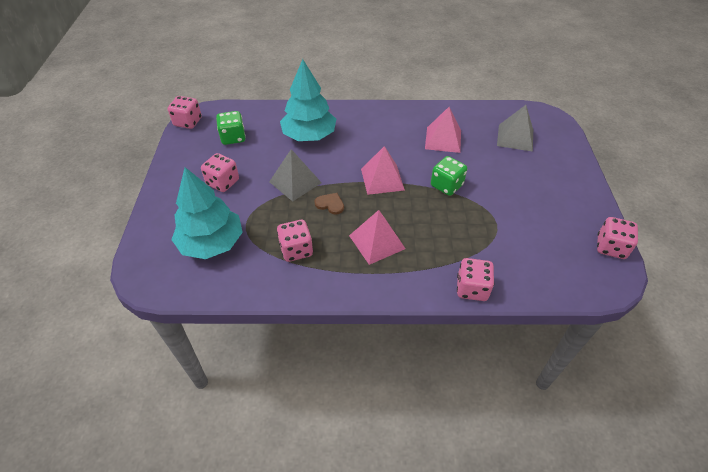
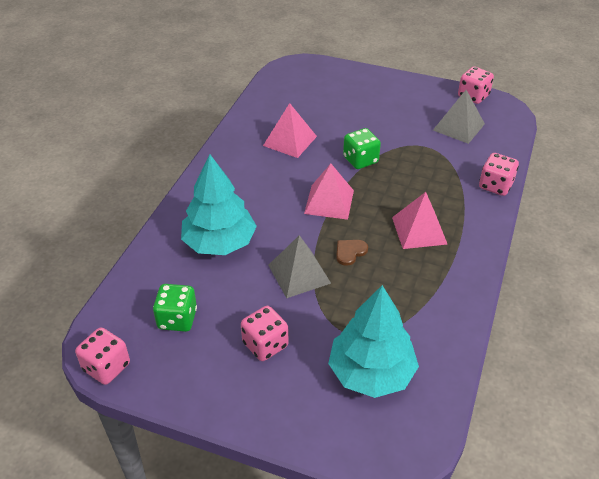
camera: 70 degrees left, 5 degrees down
pink dice [277,220,313,262] -> none
grey pyramid [497,105,533,152] -> grey pyramid moved to [433,90,485,144]

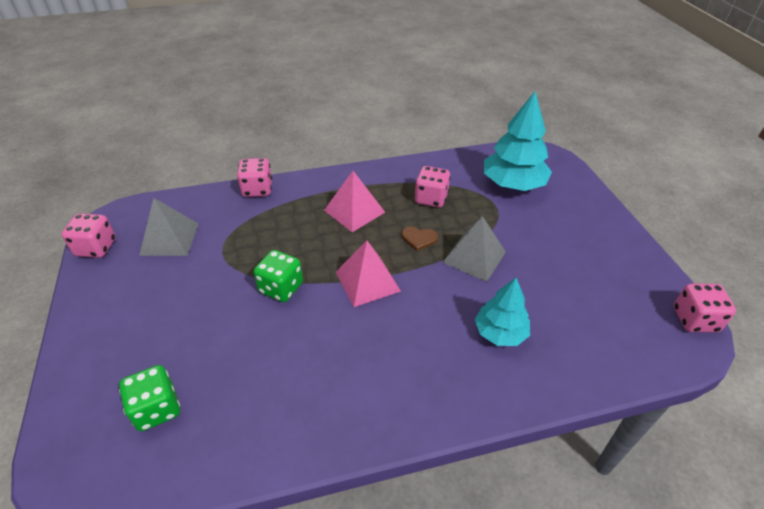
camera: 125 degrees left, 0 degrees up
green dice [153,284,197,332] -> green dice moved to [119,365,180,431]
turquoise tree [181,154,257,255] -> turquoise tree [475,278,530,346], size x0.62
pink dice [241,306,289,361] -> pink dice moved to [415,166,451,208]
pink pyramid [263,103,317,158] -> none

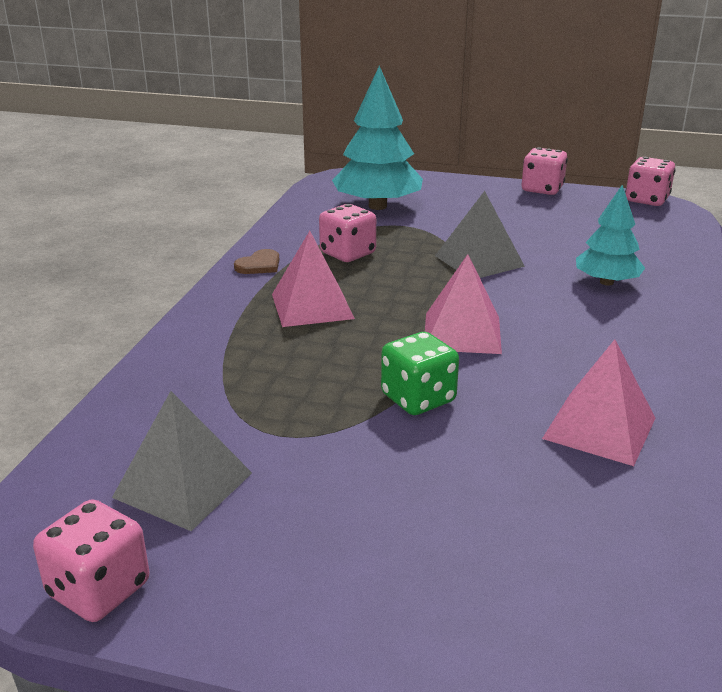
camera: 60 degrees left, 15 degrees down
green dice [119,365,180,431] -> none
pink dice [237,158,272,197] -> pink dice moved to [521,147,568,195]
brown heart [401,227,438,251] -> brown heart moved to [234,249,279,274]
none -> pink pyramid [542,339,655,466]

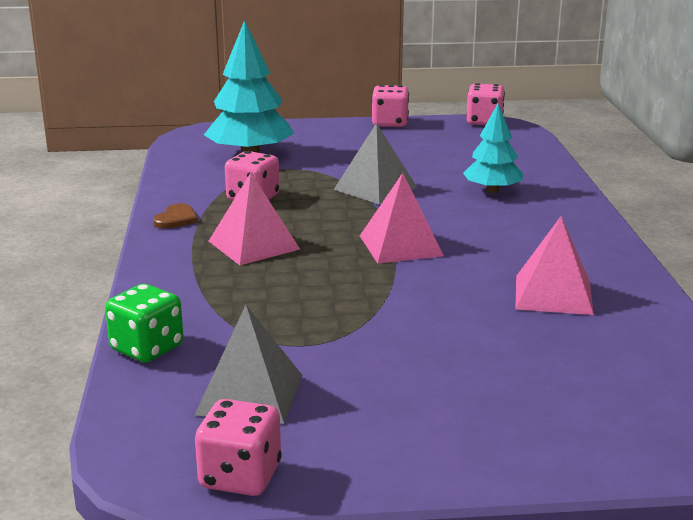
camera: 20 degrees left, 5 degrees down
green dice [381,332,459,415] -> green dice moved to [105,284,184,363]

